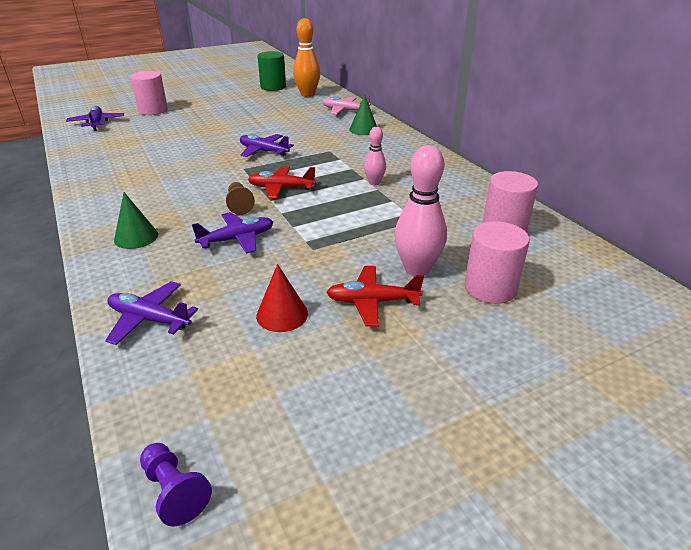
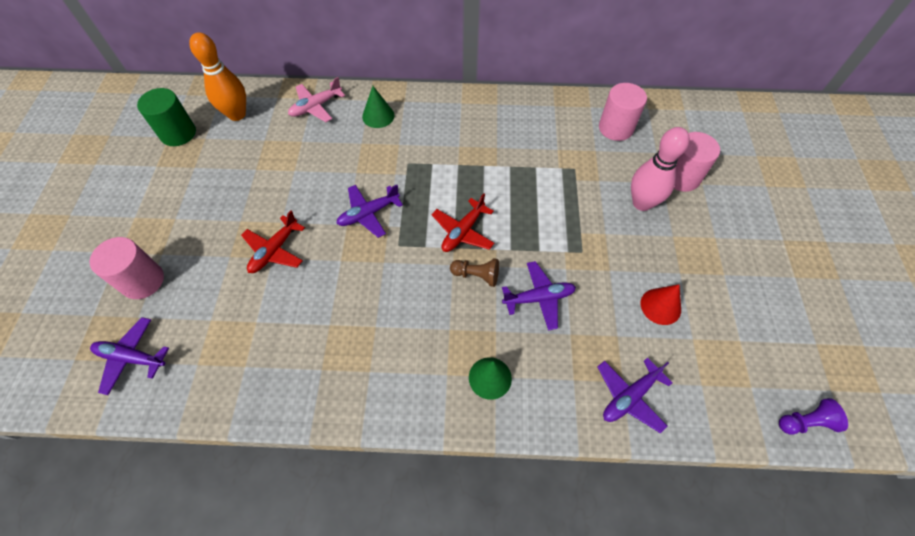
camera: 60 degrees left, 25 degrees up
purple plane [192,212,273,254] -> purple plane turned 75 degrees clockwise [502,261,576,331]
red plane [326,266,424,327] -> red plane moved to [241,211,305,273]
pink bowling pin [364,127,386,185] -> none

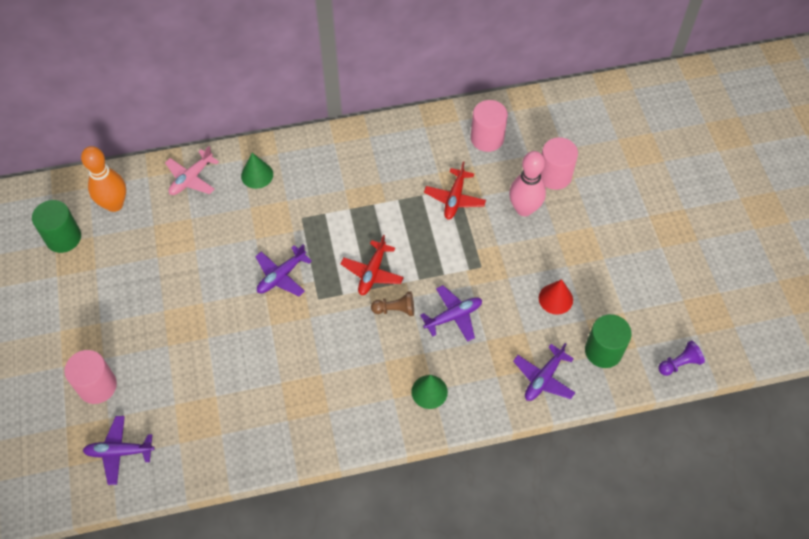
camera: 15 degrees left, 0 degrees up
red plane [241,211,305,273] -> red plane moved to [424,161,486,219]
none -> green cylinder [585,314,632,368]

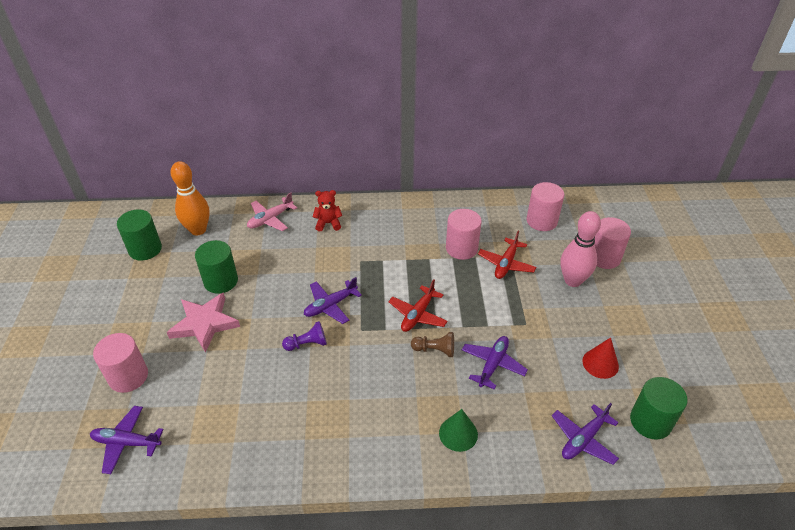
camera: 10 degrees right, 15 degrees down
green cone [241,153,273,189] -> red teddy bear [313,190,342,232]
purple plane [420,285,482,342] -> purple plane turned 45 degrees counterclockwise [462,336,528,390]
purple pawn [659,340,705,376] -> purple pawn moved to [282,321,327,351]
none -> pink star [167,293,240,353]
none -> green cylinder [195,240,238,294]
none -> pink cylinder [446,209,482,260]

